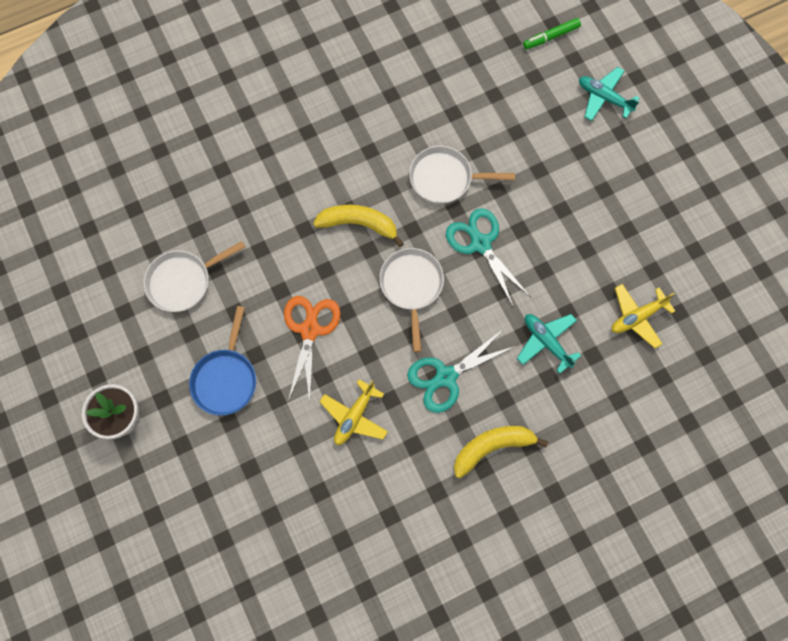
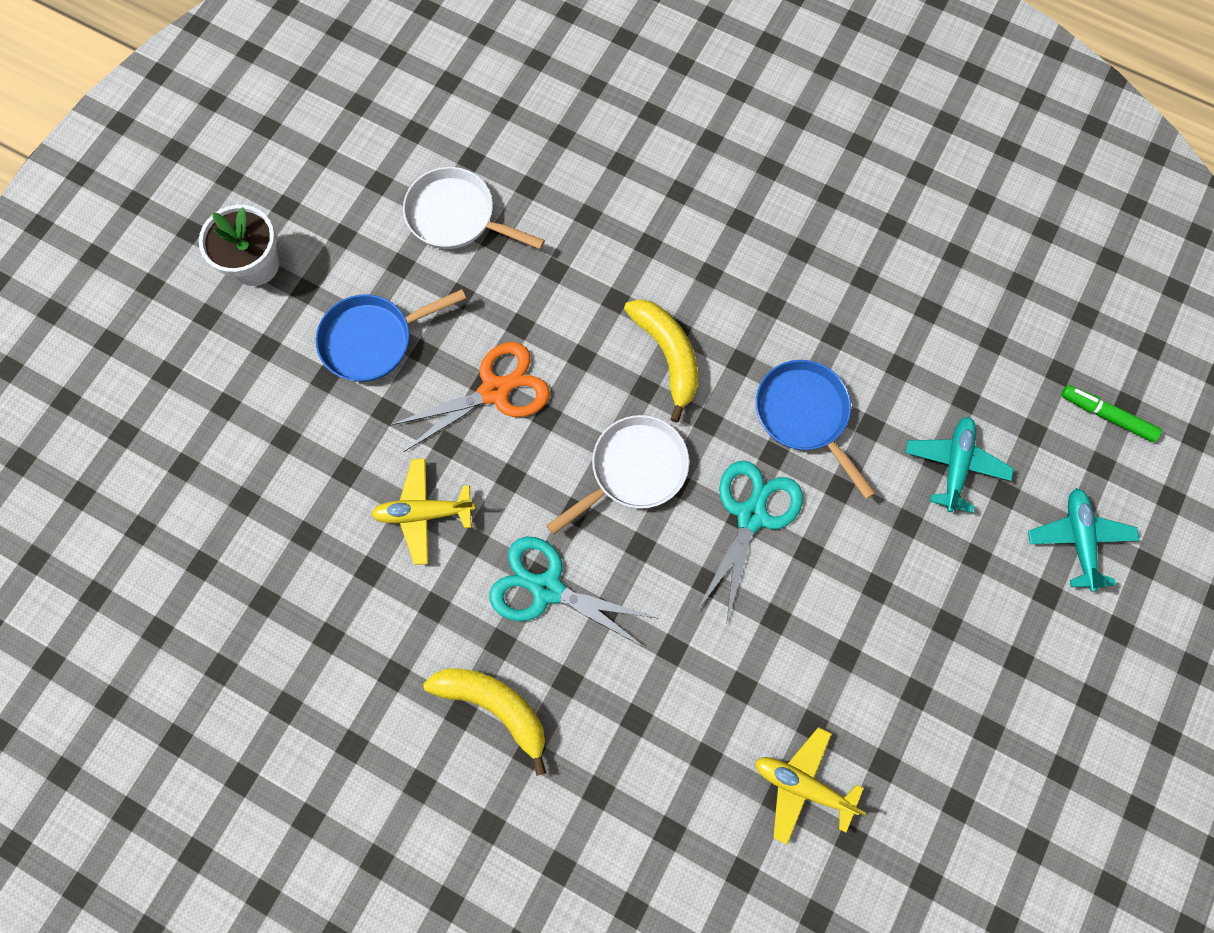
camera: 55 degrees right, 0 degrees up
white pan [409,146,515,204] -> blue pan [756,360,875,499]
turquoise plane [517,314,581,374] -> turquoise plane moved to [905,416,1014,513]

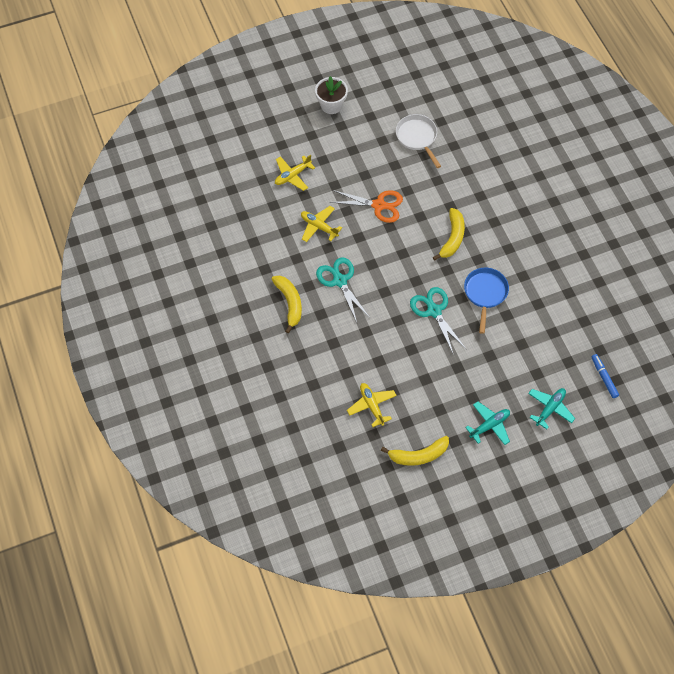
camera: 40 degrees right, 10 degrees down
blue pan [316,289,466,382] -> none
white pan [546,415,689,535] -> none
turquoise scissors [696,461,803,625] -> turquoise scissors turned 90 degrees counterclockwise [410,287,466,355]
turquoise plane [905,416,1014,513] -> turquoise plane moved to [465,402,510,445]
green marker [1061,385,1162,442] -> blue marker [592,354,619,398]
none -> yellow plane [275,155,315,191]
none -> yellow banana [381,436,449,466]

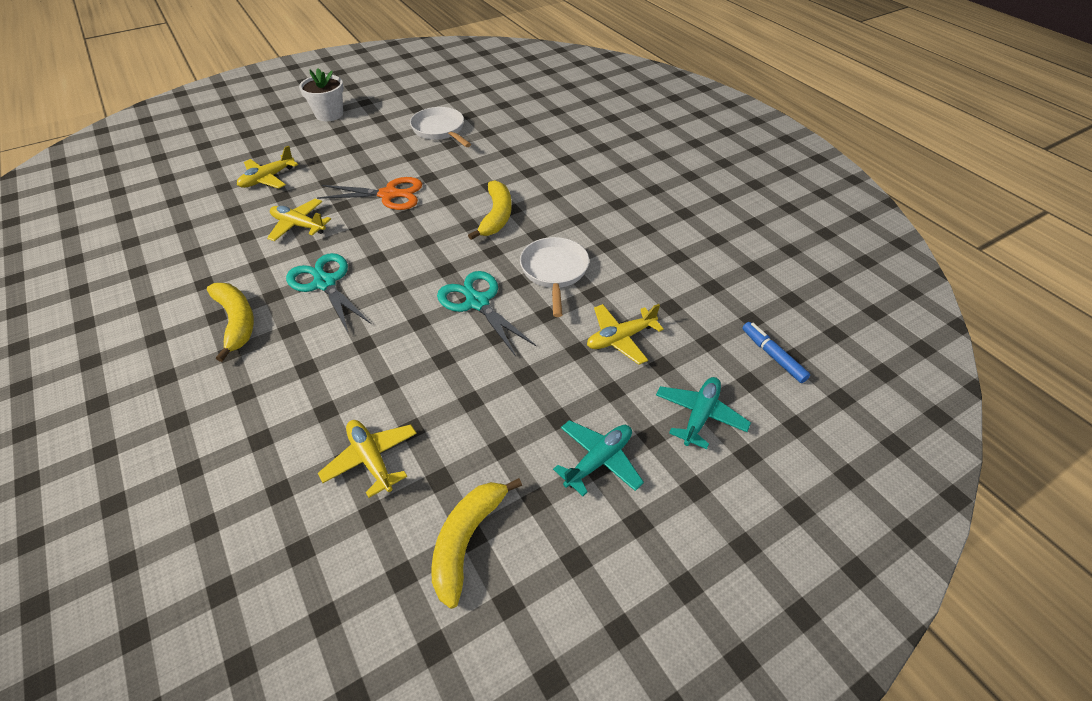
camera: 10 degrees left, 15 degrees down
yellow banana [381,436,449,466] -> yellow banana turned 135 degrees clockwise [431,478,522,609]
blue pan [464,268,509,334] -> white pan [520,237,589,317]
none -> yellow plane [587,304,664,365]

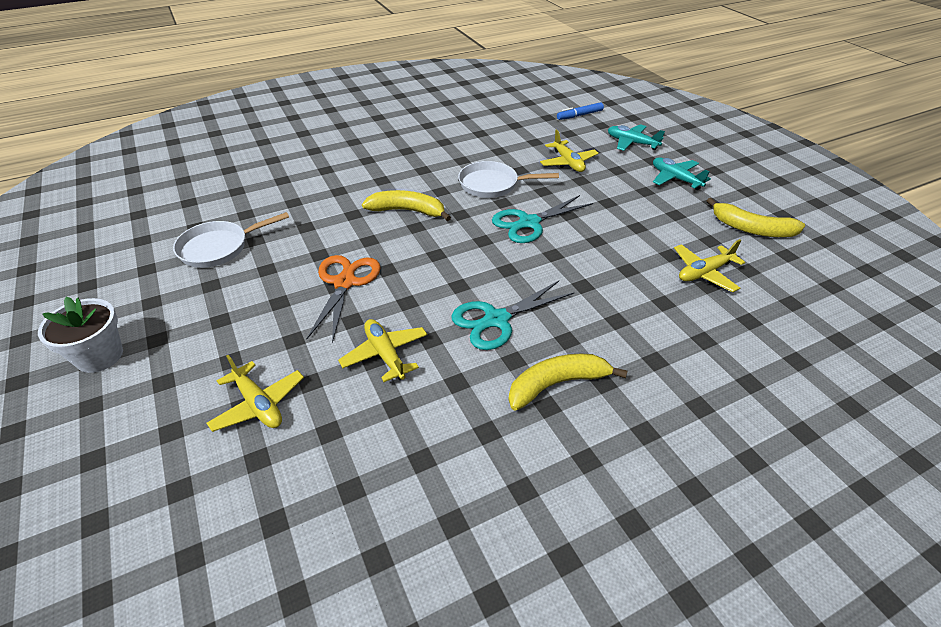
camera: 85 degrees left, 5 degrees down
yellow plane [267,199,331,241] -> yellow plane turned 120 degrees clockwise [338,319,427,382]

